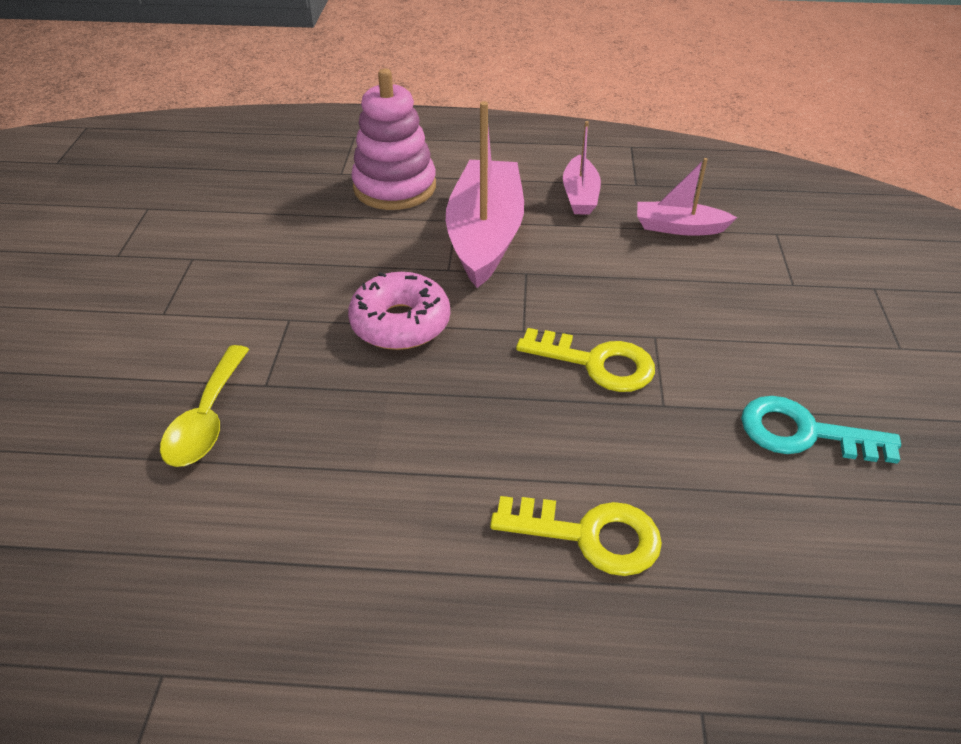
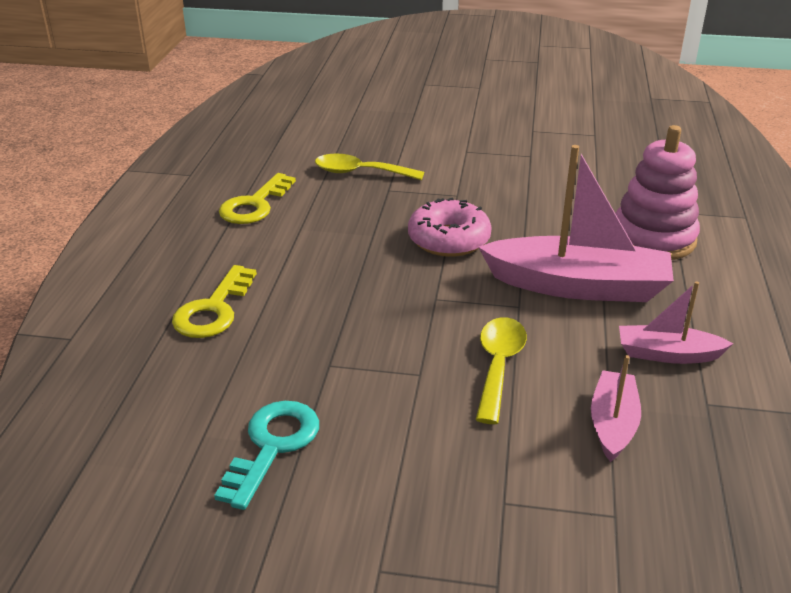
camera: 95 degrees right, 10 degrees down
yellow key [516,328,655,392] -> yellow key moved to [219,173,296,224]
none -> yellow spoon [476,317,527,424]

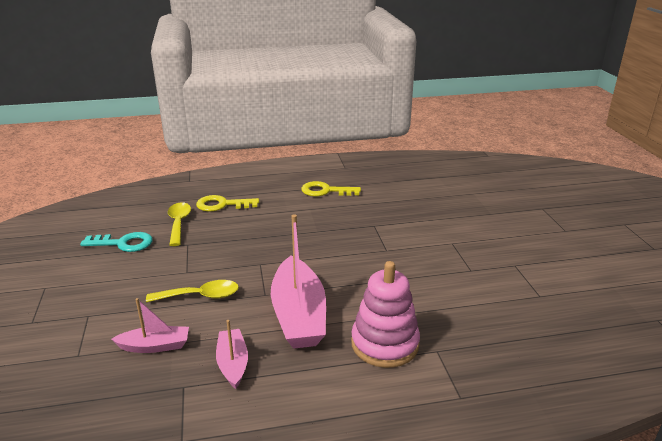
camera: 70 degrees right, 5 degrees down
yellow spoon [315,154,424,180] -> yellow spoon moved to [168,202,191,246]
pink donut [408,198,492,257] -> none

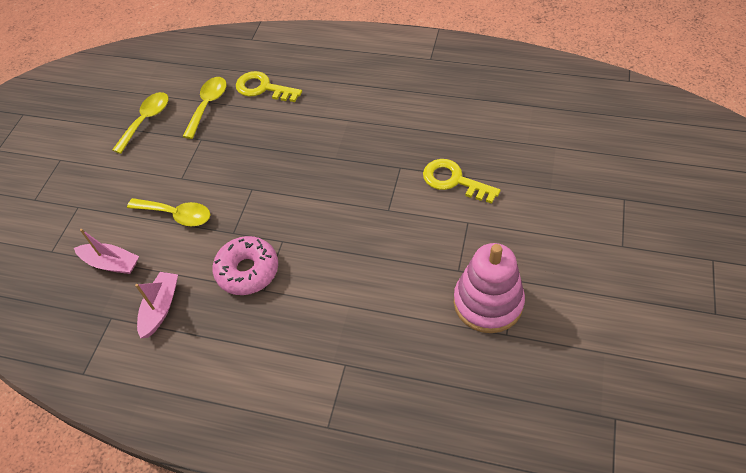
camera: 30 degrees right, 25 degrees up
turquoise key [80,232,153,252] -> yellow spoon [112,92,169,154]
pink boat [271,214,326,349] -> pink donut [212,236,278,295]
yellow key [301,181,361,196] -> yellow key moved to [423,159,501,204]
pink stacking toy [351,261,420,368] -> pink stacking toy moved to [454,243,525,333]

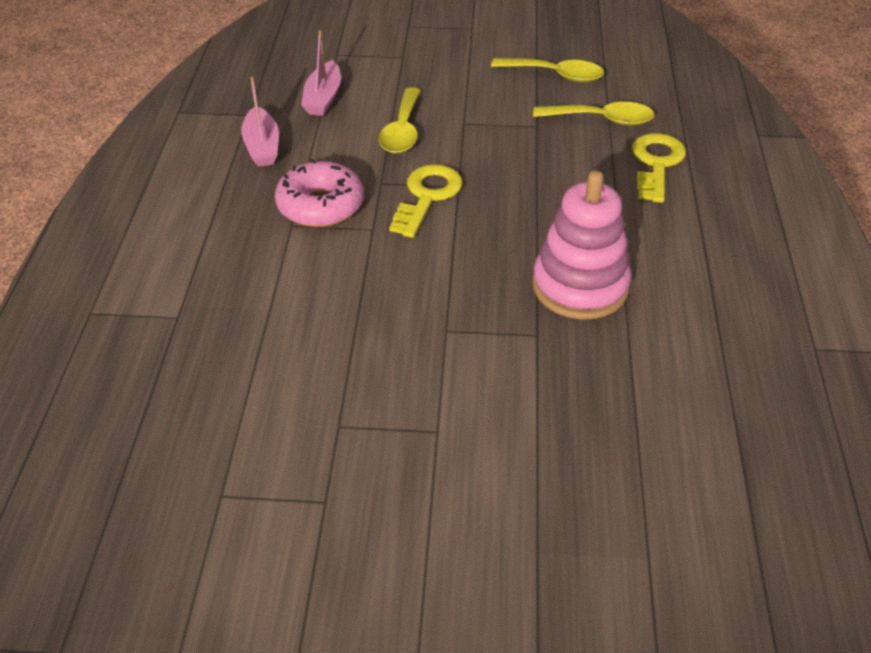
camera: 75 degrees right, 10 degrees down
pink boat [135,272,178,338] -> pink boat turned 75 degrees clockwise [241,77,279,167]
yellow key [423,159,501,204] -> yellow key moved to [389,164,463,238]
pink stacking toy [454,243,525,333] -> pink stacking toy moved to [532,170,632,320]

